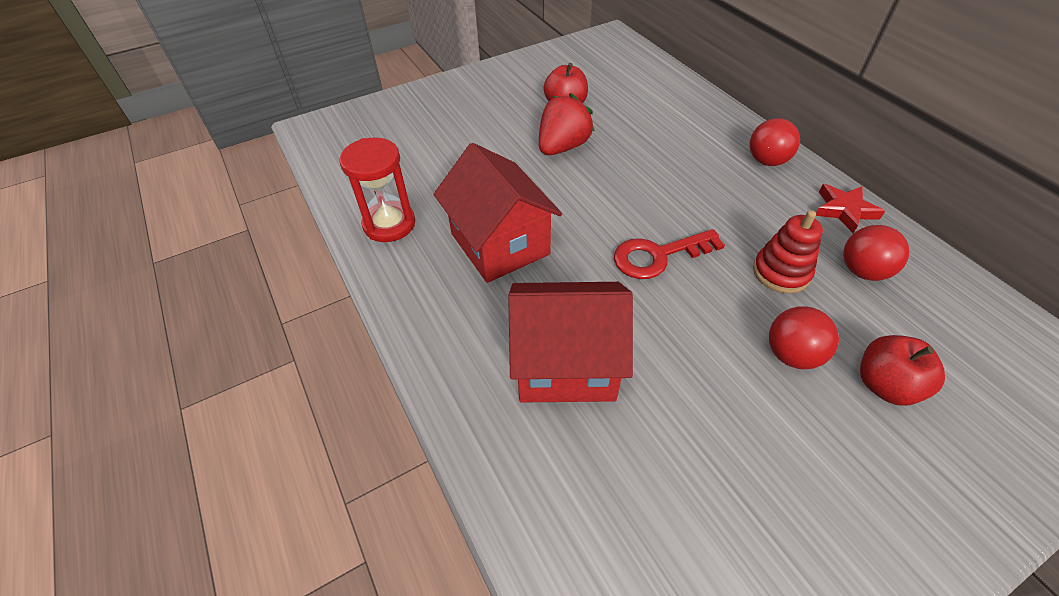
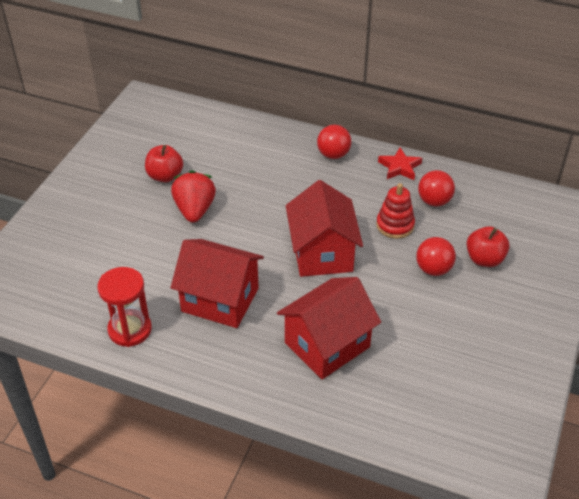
camera: 40 degrees left, 5 degrees down
red key [614,229,725,279] -> red house [286,180,363,277]

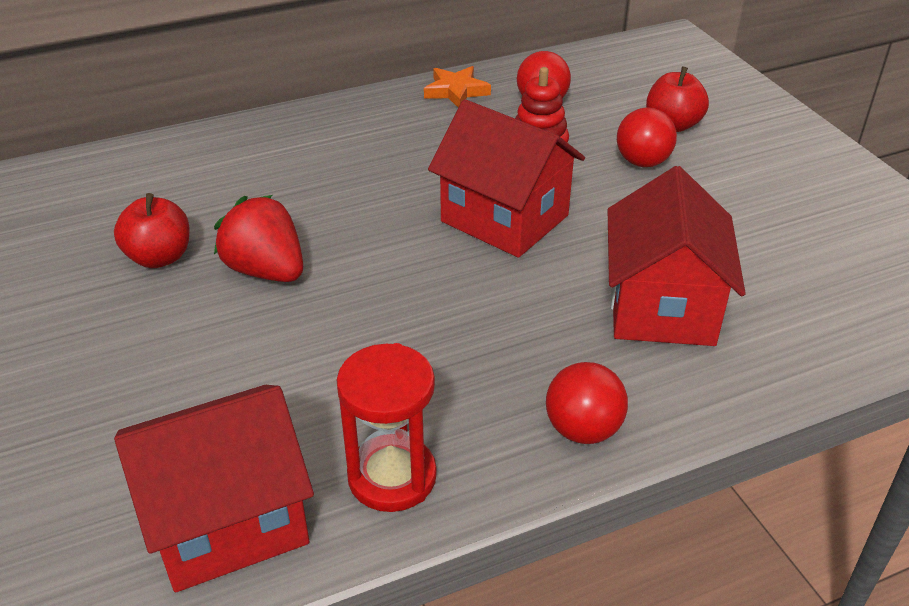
camera: 45 degrees left, 5 degrees down
red house [170,239,264,328] -> red house moved to [114,385,314,592]
red ball [317,125,351,159] -> red ball moved to [546,362,628,444]
red star [378,148,422,180] -> orange star [424,66,491,108]

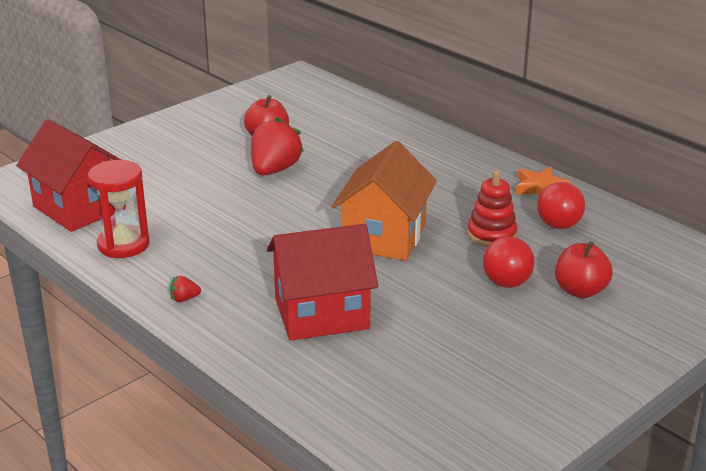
camera: 70 degrees right, 10 degrees down
red house [428,99,585,258] -> orange house [331,141,437,261]
red ball [546,362,628,444] -> red strawberry [170,276,201,302]

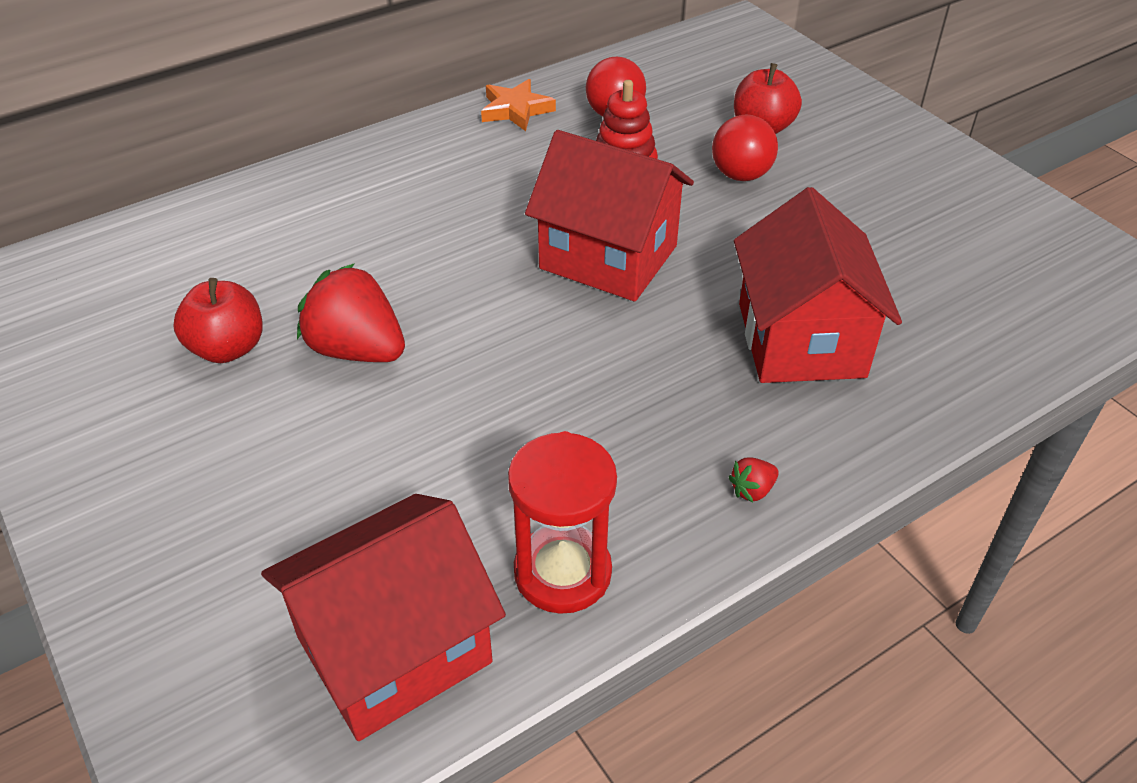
camera: 80 degrees left, 15 degrees up
red strawberry [170,276,201,302] -> red strawberry turned 60 degrees clockwise [729,457,779,503]
orange house [331,141,437,261] -> red house [525,130,694,302]

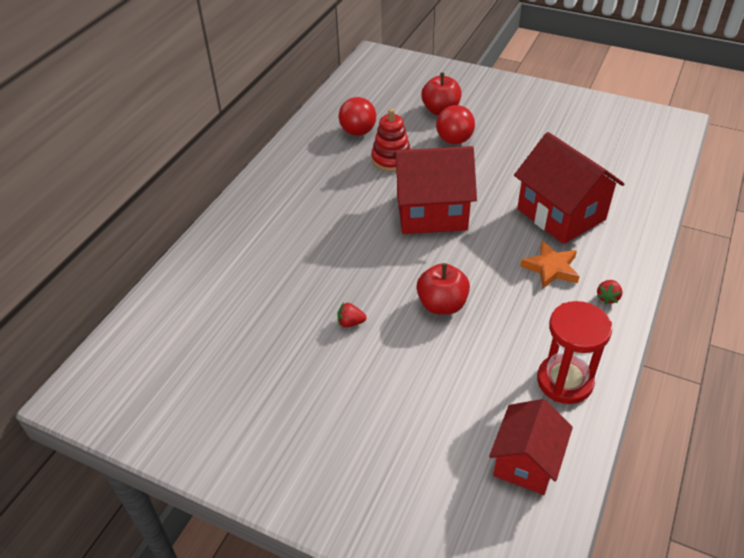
camera: 30 degrees left, 0 degrees up
red apple [173,278,263,363] -> red apple moved to [416,263,470,315]
red house [261,494,506,741] -> red house [489,399,573,495], size x0.65
red strawberry [297,263,405,362] -> red strawberry [337,302,367,327], size x0.42
orange star [481,79,556,131] -> orange star moved to [520,241,580,289]

